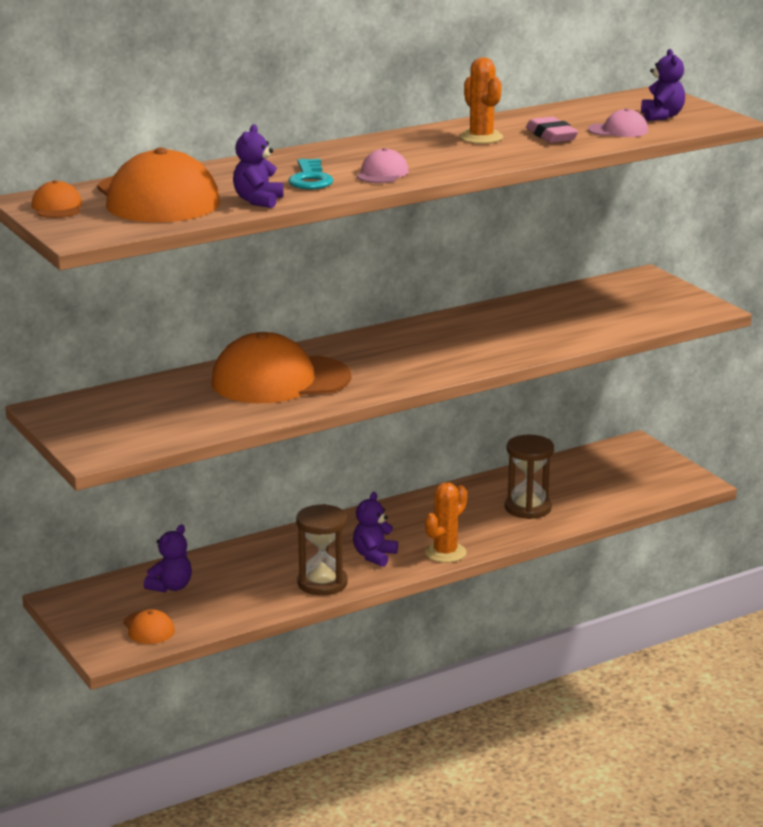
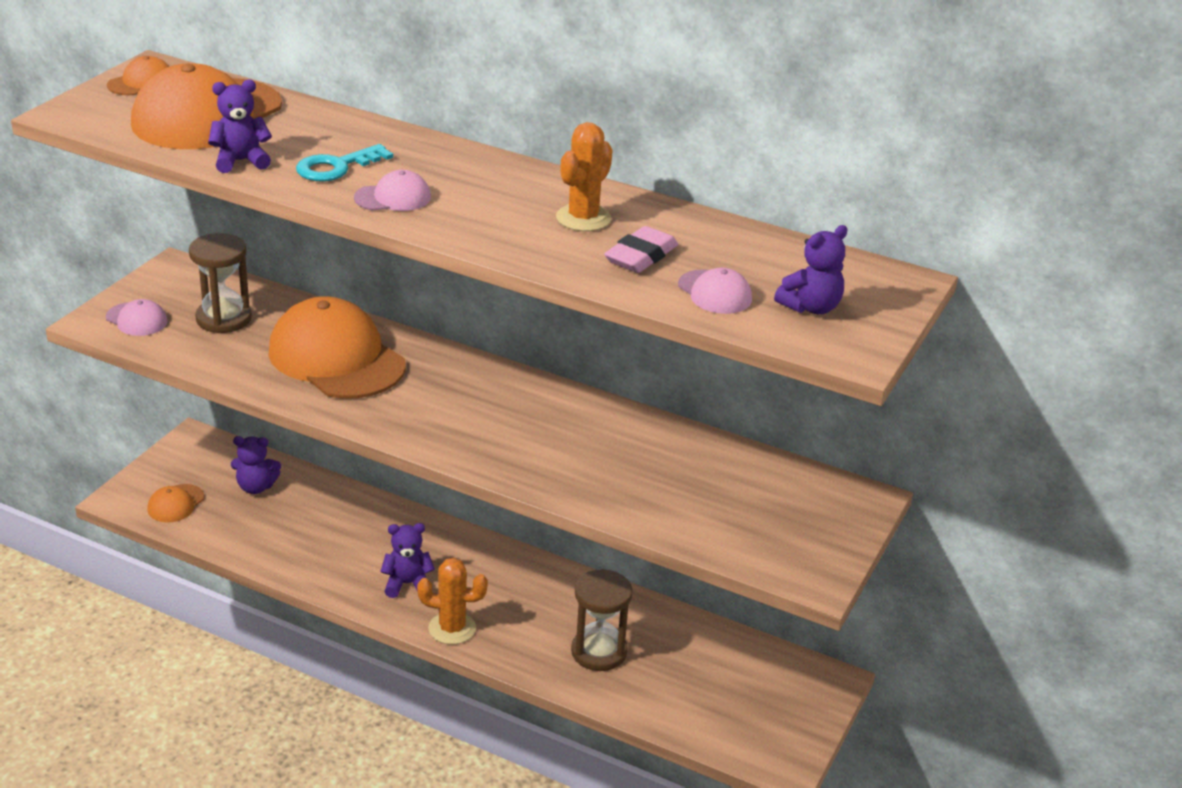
camera: 55 degrees right, 10 degrees up
brown hourglass [296,504,348,596] -> brown hourglass moved to [189,233,252,333]
none -> pink cap [106,299,168,336]

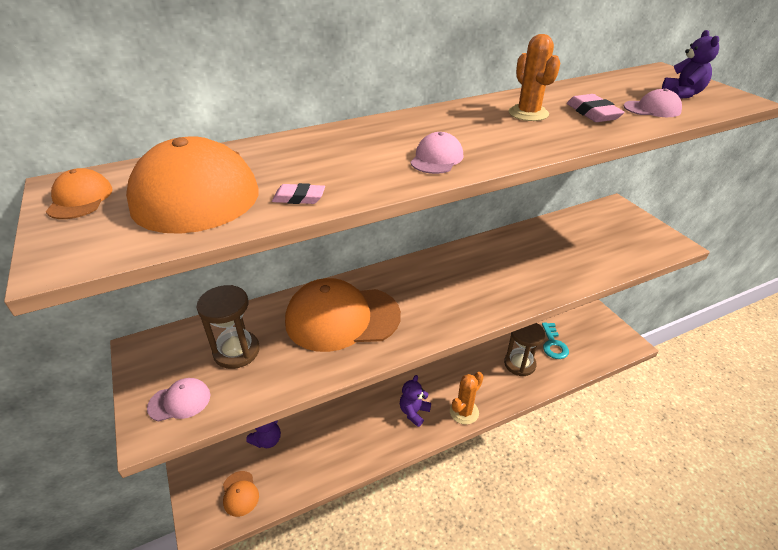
camera: 50 degrees left, 5 degrees up
purple teddy bear [208,79,272,173] -> pink eraser [272,183,325,204]
turquoise key [296,144,393,181] -> turquoise key moved to [542,323,569,359]

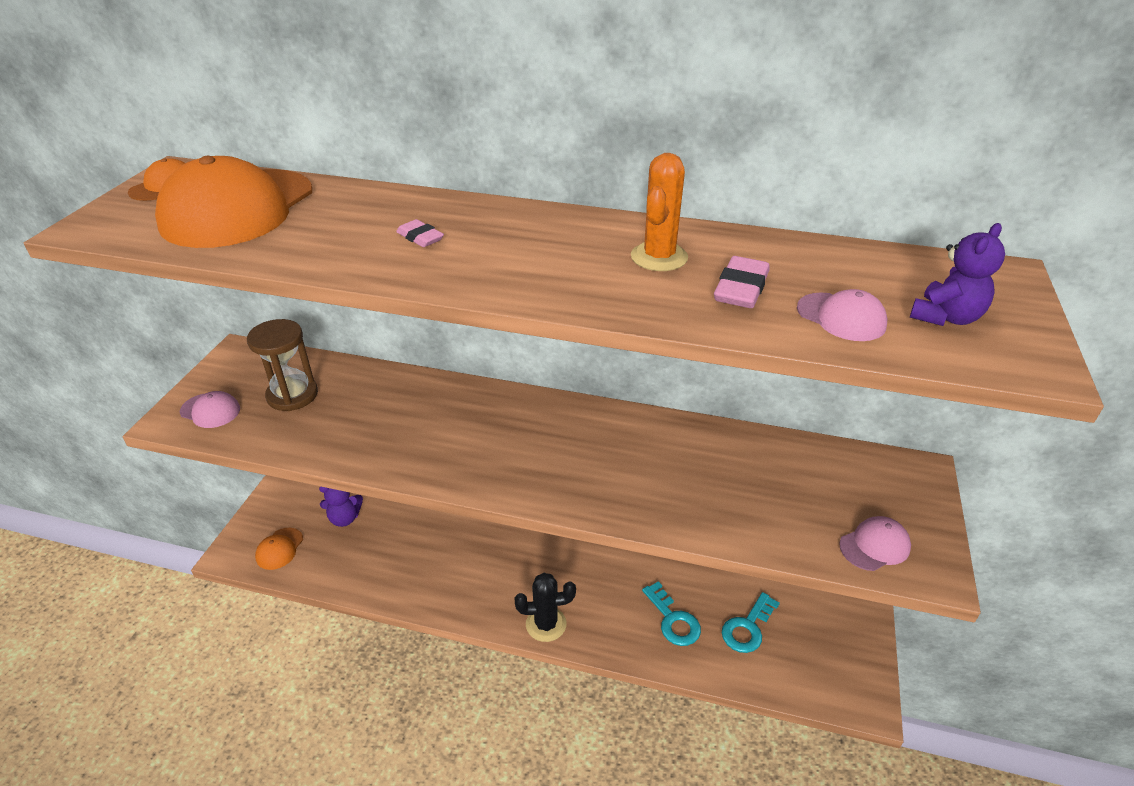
camera: 40 degrees right, 0 degrees up
pink eraser [272,183,325,204] -> pink eraser moved to [396,219,444,247]
orange cap [285,278,401,352] -> none
purple teddy bear [400,375,431,427] -> none
pink cap [410,132,463,174] -> pink cap moved to [839,516,911,571]
orange cactus [450,372,484,425] -> black cactus [514,573,576,642]
brown hourglass [504,323,545,376] -> turquoise key [642,581,701,646]

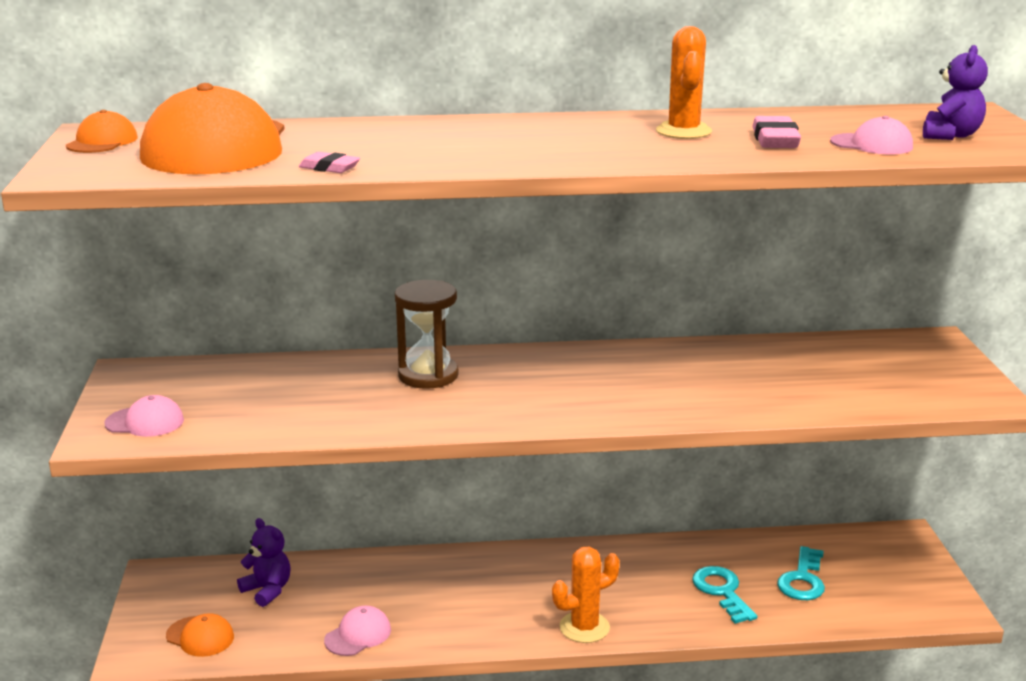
camera: 20 degrees left, 15 degrees down
brown hourglass [247,319,318,411] -> brown hourglass moved to [395,280,458,389]
orange cap [255,528,303,570] -> orange cap turned 60 degrees counterclockwise [166,613,234,657]
purple teddy bear [319,486,363,527] -> purple teddy bear turned 105 degrees counterclockwise [237,518,291,607]
pink eraser [396,219,444,247] -> pink eraser moved to [299,152,360,173]
black cactus [514,573,576,642] -> orange cactus [552,547,620,643]
turquoise key [642,581,701,646] -> turquoise key turned 150 degrees counterclockwise [692,566,757,624]
pink cap [839,516,911,571] -> pink cap moved to [324,606,391,656]

